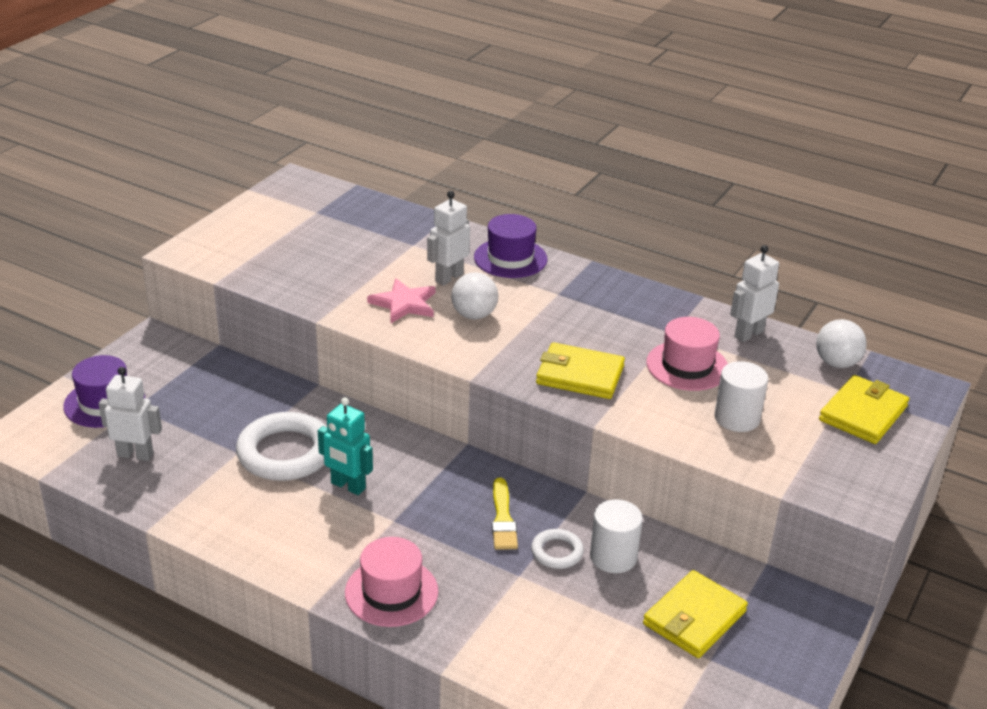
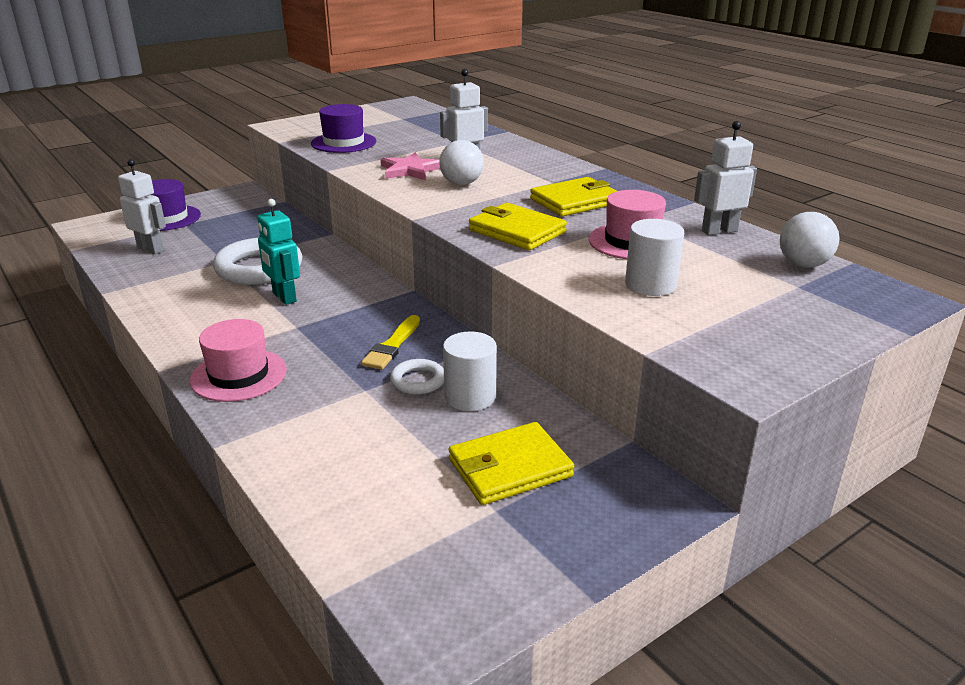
camera: 25 degrees right, 5 degrees down
purple hat [474,214,547,278] -> purple hat moved to [311,104,376,153]
yellow wallet [819,375,909,444] -> yellow wallet moved to [530,177,617,217]

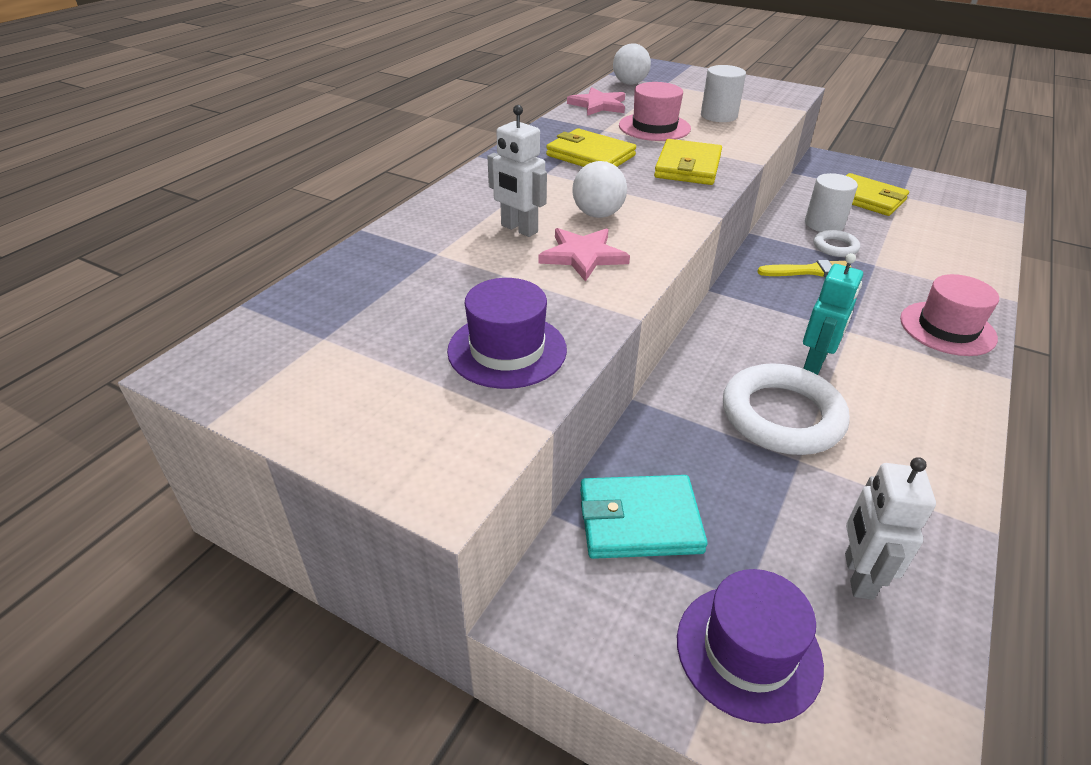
camera: 115 degrees left, 10 degrees up
white robot [694,121,757,235] -> pink star [567,87,625,116]
none -> turquoise wallet [580,475,708,559]

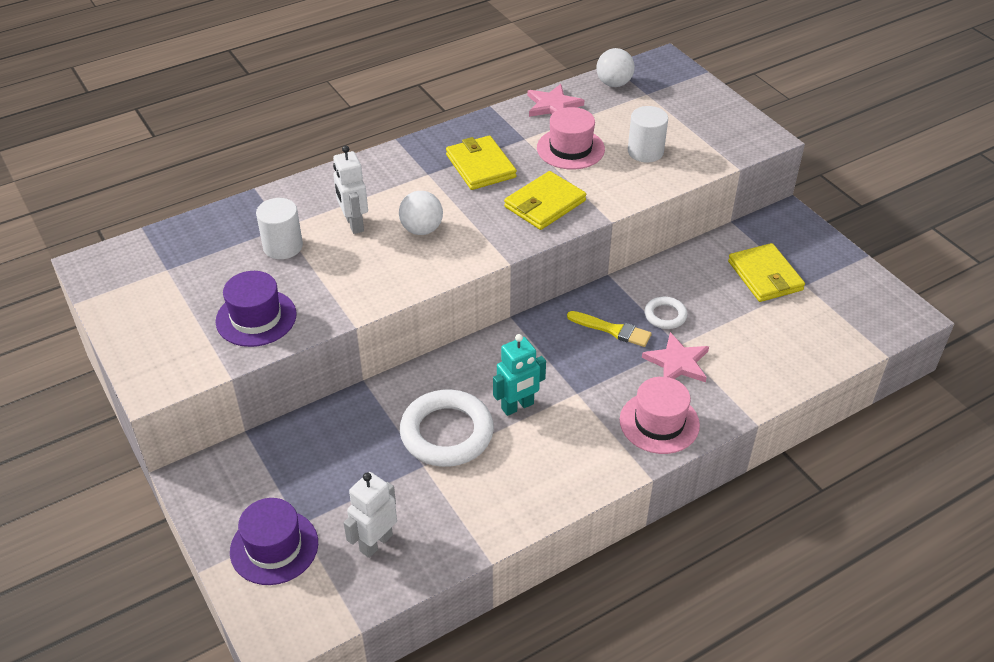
camera: 30 degrees right, 5 degrees up
pink star [538,228,630,282] -> pink star moved to [642,332,709,382]
turquoise wallet [580,475,708,559] -> none
white cylinder [805,173,858,232] -> white cylinder moved to [256,198,303,259]

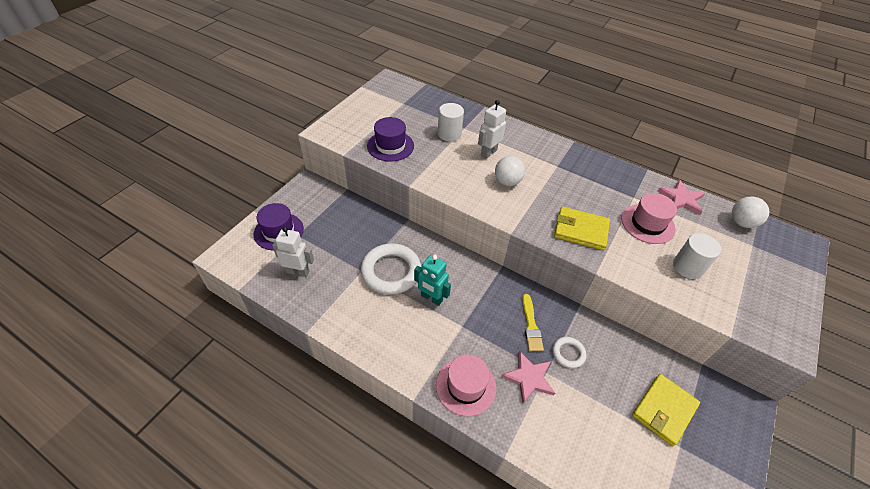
camera: 60 degrees right, 5 degrees up
yellow wallet [446,136,517,190] -> none

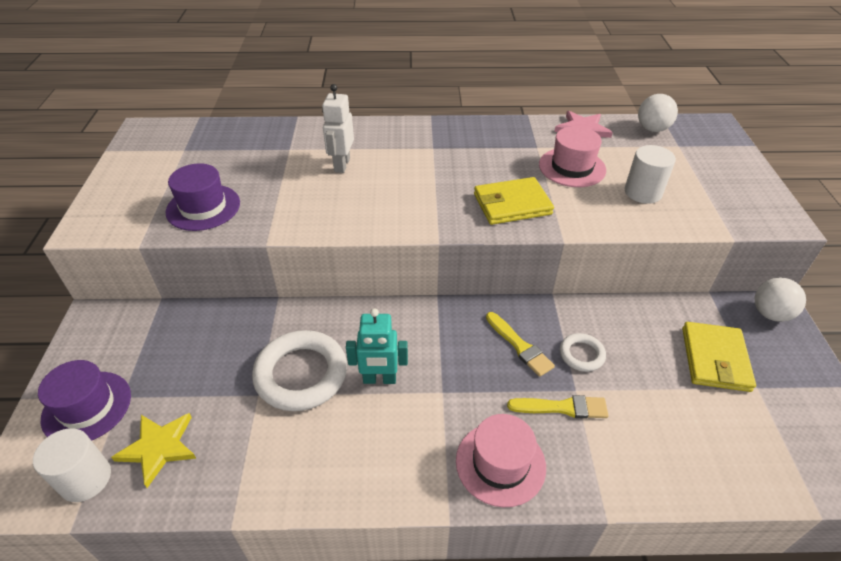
camera: 30 degrees left, 5 degrees down
white robot [272,227,314,277] -> yellow star [111,413,197,488]
white cylinder [438,103,464,141] -> white cylinder moved to [33,428,111,502]
white ball [495,156,525,186] -> white ball moved to [755,278,806,322]
pink star [501,351,555,403] -> yellow brush [507,395,609,419]

